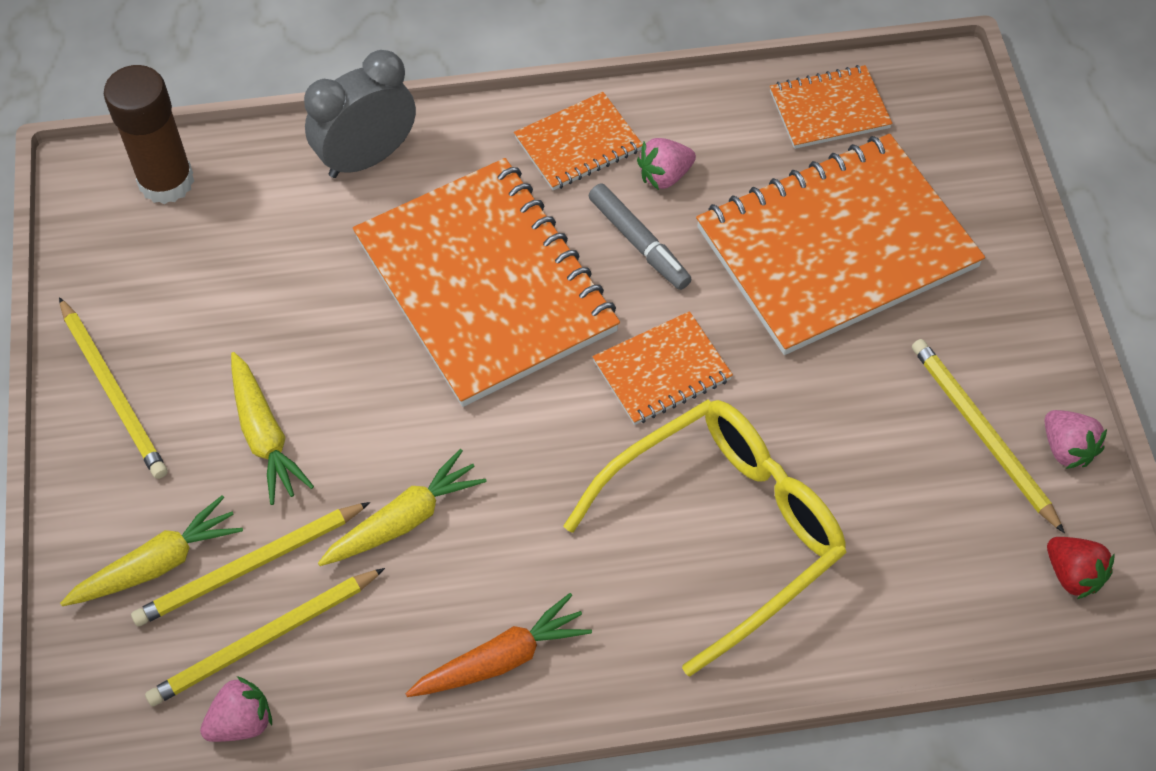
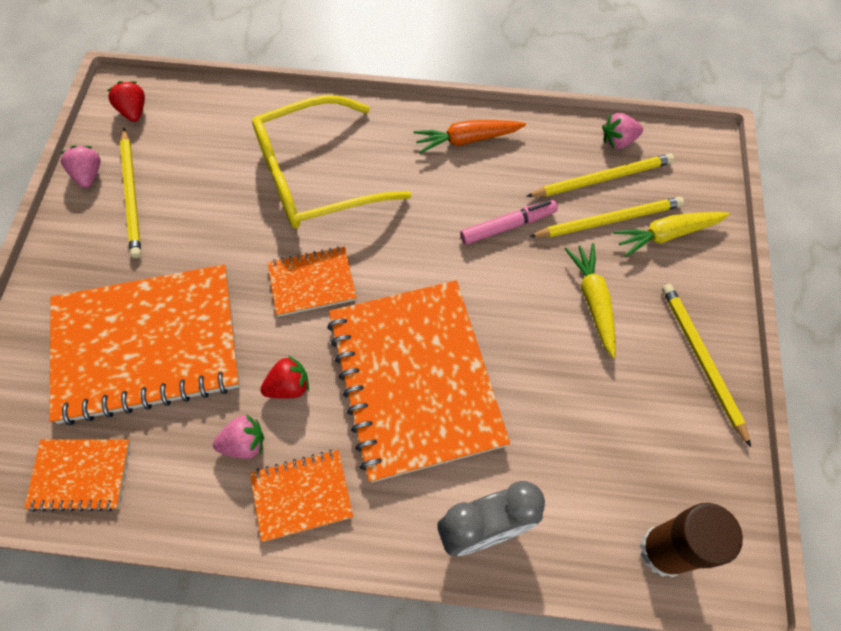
camera: 165 degrees left, 5 degrees up
yellow carrot [318,449,487,566] -> pink marker [460,200,558,245]
grey marker [589,183,692,290] -> red strawberry [260,356,309,399]

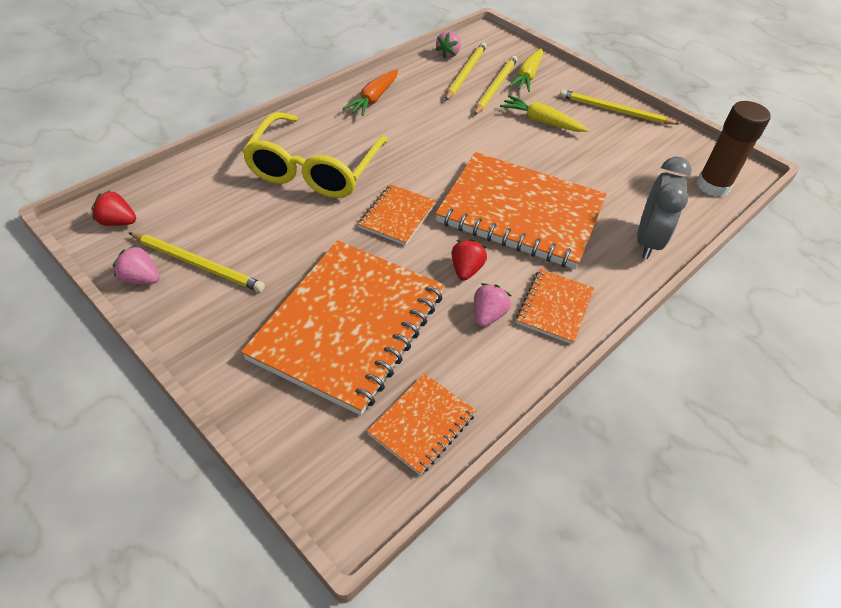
camera: 55 degrees left, 15 degrees down
pink marker [460,200,558,245] -> none

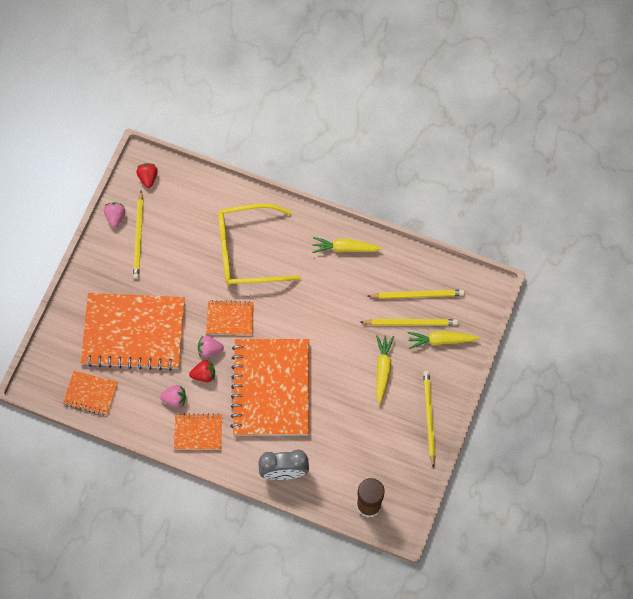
camera: 70 degrees right, 20 degrees up
orange carrot [343,69,398,116] -> yellow carrot [312,237,382,253]
pink strawberry [435,31,461,59] -> pink strawberry moved to [198,336,224,358]

